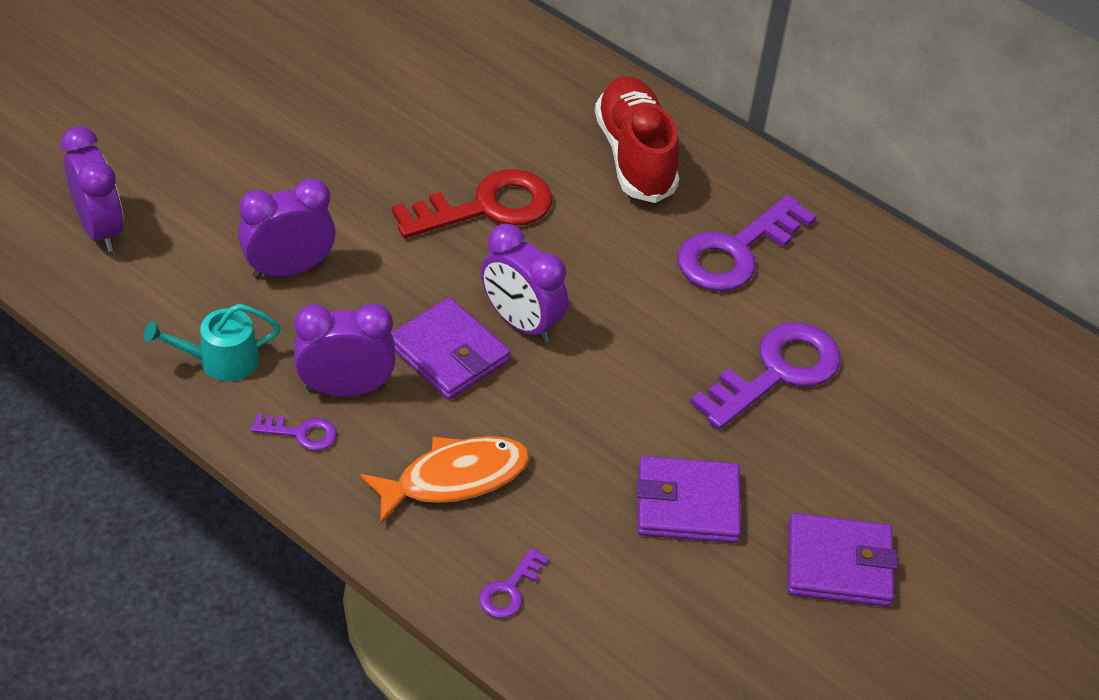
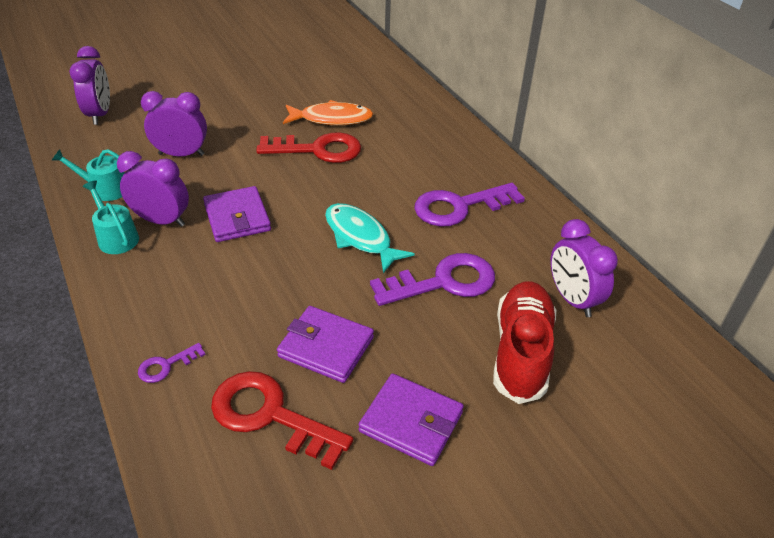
camera: 25 degrees right, 5 degrees down
purple key [251,414,337,451] -> turquoise watering can [83,180,139,254]
orange fish [360,436,530,523] -> orange fish moved to [283,100,373,125]
purple clock [481,224,568,343] -> purple clock moved to [551,219,618,317]
red shoe [595,76,679,203] -> red shoe moved to [493,281,556,404]
none -> red key [211,371,353,470]
none -> turquoise fish [325,203,415,273]

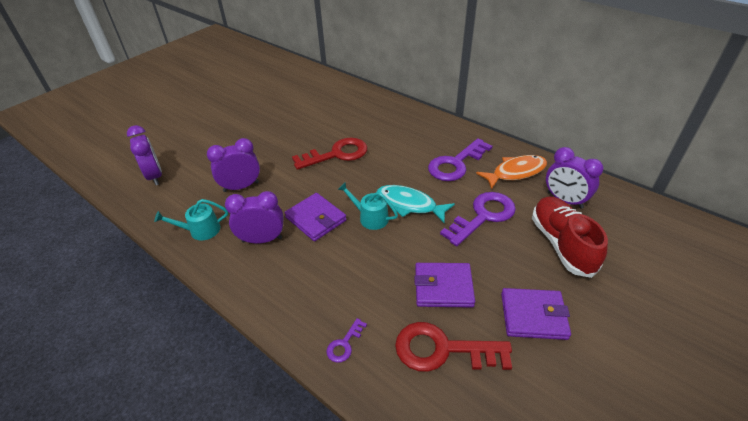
camera: 20 degrees left, 0 degrees up
turquoise watering can [83,180,139,254] -> turquoise watering can moved to [338,182,398,230]
orange fish [283,100,373,125] -> orange fish moved to [476,155,547,190]

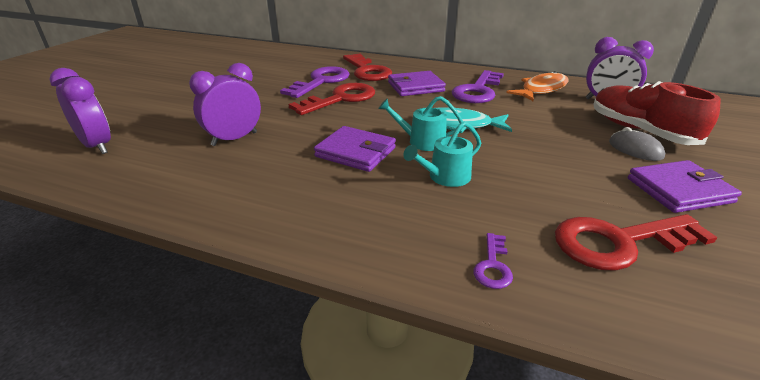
camera: 20 degrees left, 10 degrees down
turquoise watering can [154,199,228,240] -> turquoise watering can moved to [403,122,481,187]
purple clock [225,191,284,244] -> none
purple wallet [414,263,475,308] -> purple wallet moved to [388,71,446,96]
purple key [440,192,516,246] -> purple key moved to [280,66,350,98]
none -> red key [343,53,392,81]
none -> grey mouse [609,127,665,161]

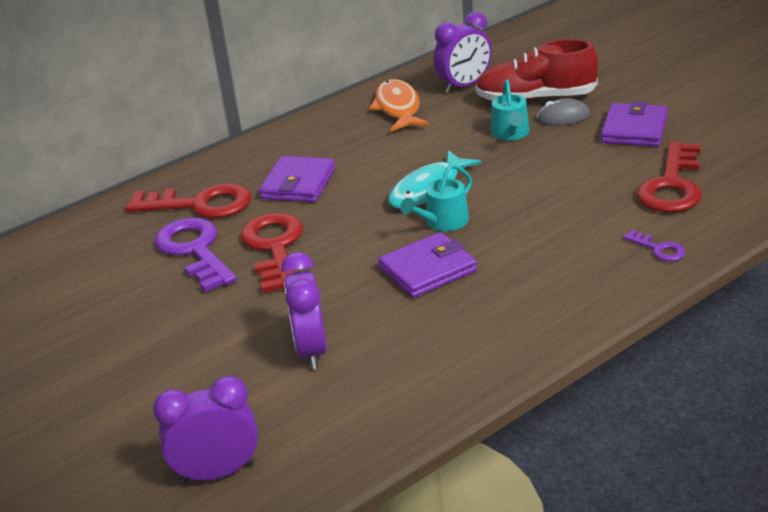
camera: 55 degrees left, 0 degrees up
turquoise watering can [403,122,481,187] -> turquoise watering can moved to [491,79,529,140]
purple key [452,70,504,103] -> none

